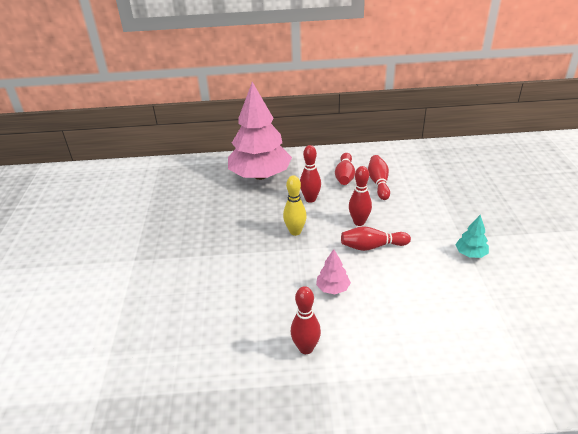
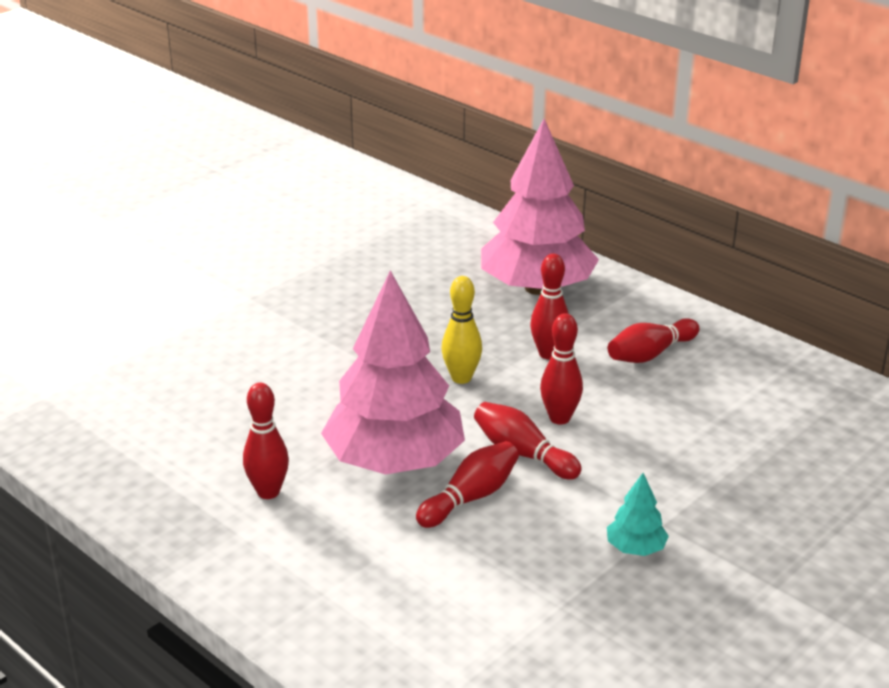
camera: 45 degrees right, 5 degrees down
pink tree [316,249,351,294] -> pink tree [321,270,465,474], size x2.48
red bowling pin [368,155,390,200] -> red bowling pin moved to [416,441,519,528]

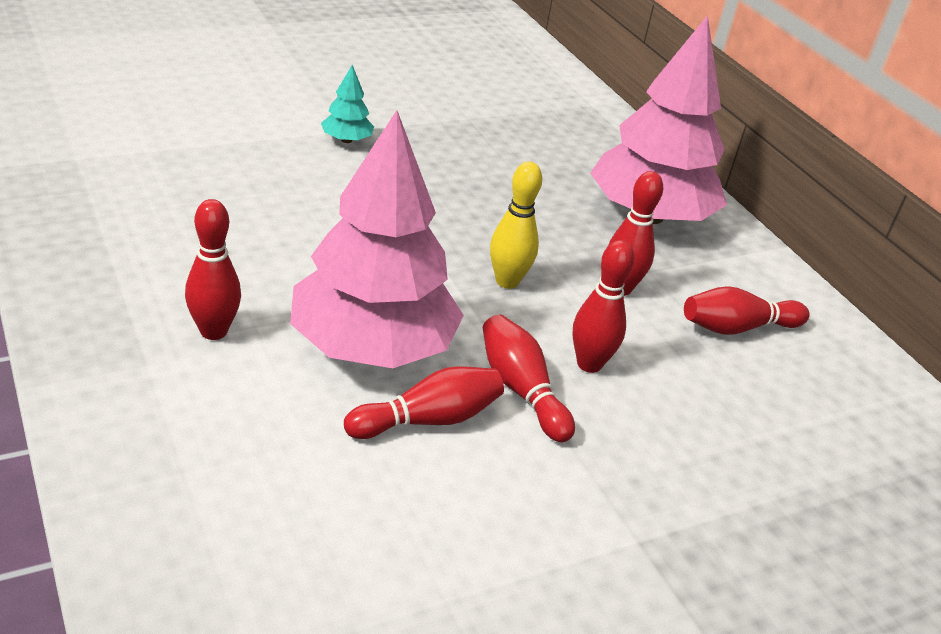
camera: 15 degrees right, 5 degrees up
turquoise tree [607,473,669,556] -> turquoise tree moved to [321,65,374,143]

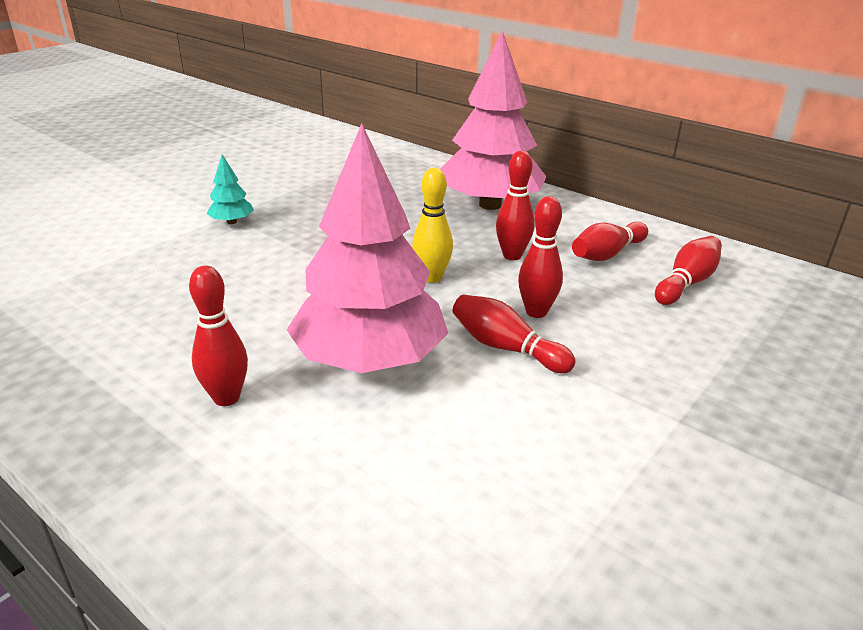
camera: 20 degrees left, 5 degrees down
red bowling pin [344,366,504,439] -> red bowling pin moved to [655,236,722,305]

